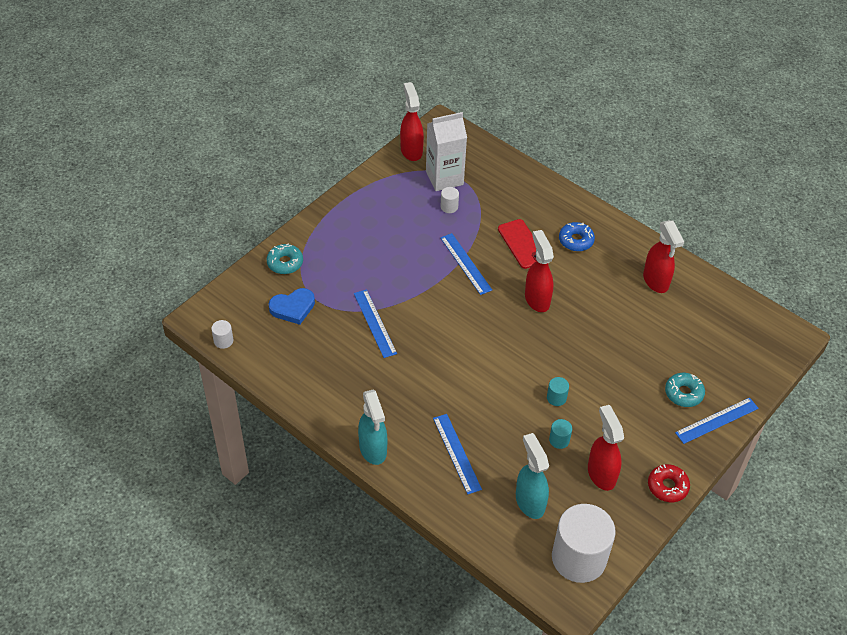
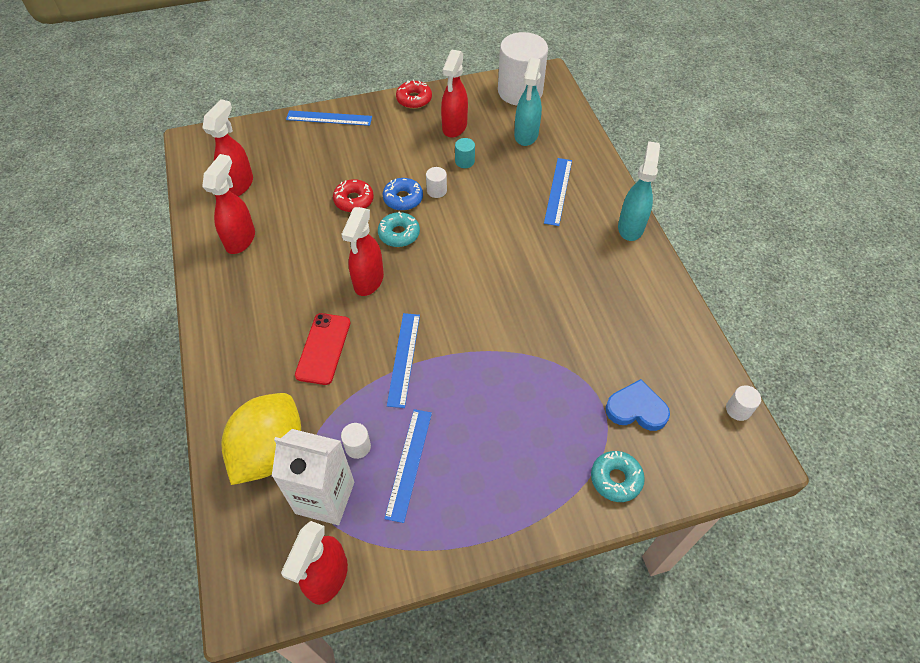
camera: 145 degrees left, 5 degrees up
blue ruler [354,289,397,358] -> blue ruler moved to [384,409,432,523]
turquoise cylinder [547,377,569,406] -> white cylinder [426,167,447,198]
blue donut [559,222,595,251] -> blue donut moved to [382,178,423,211]
turquoise donut [665,373,705,407] -> turquoise donut moved to [378,212,420,247]
none -> red spray bottle [203,99,253,196]
none -> yellow lemon [221,393,301,485]
none -> red donut [333,179,374,212]

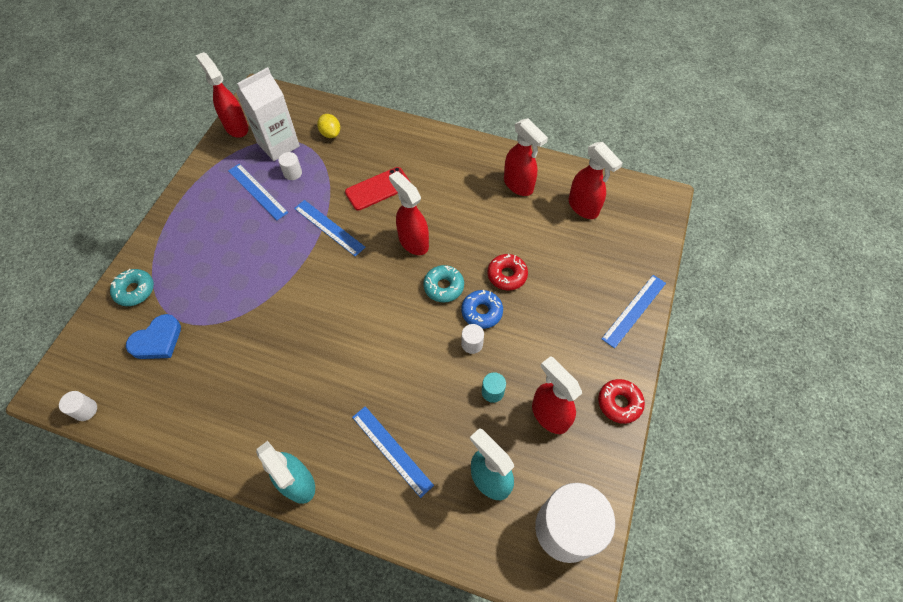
camera: 125 degrees right, 5 degrees up
yellow lemon [221,393,301,485] -> yellow lemon [317,114,340,138], size x0.45
red phone [295,313,350,385] -> red phone turned 75 degrees counterclockwise [345,167,410,211]

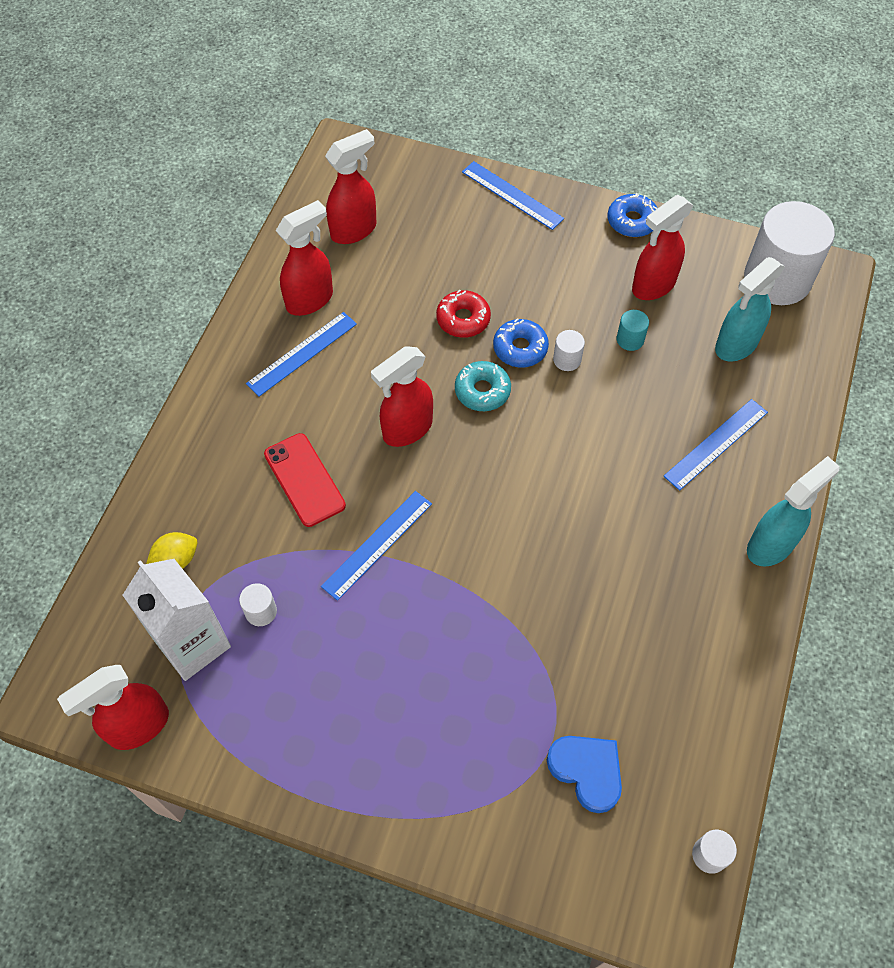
camera: 90 degrees left, 0 degrees up
turquoise donut [110,269,154,306] -> none
blue ruler [228,164,288,220] -> blue ruler moved to [246,312,357,397]
red donut [598,379,645,424] -> blue donut [608,193,658,237]

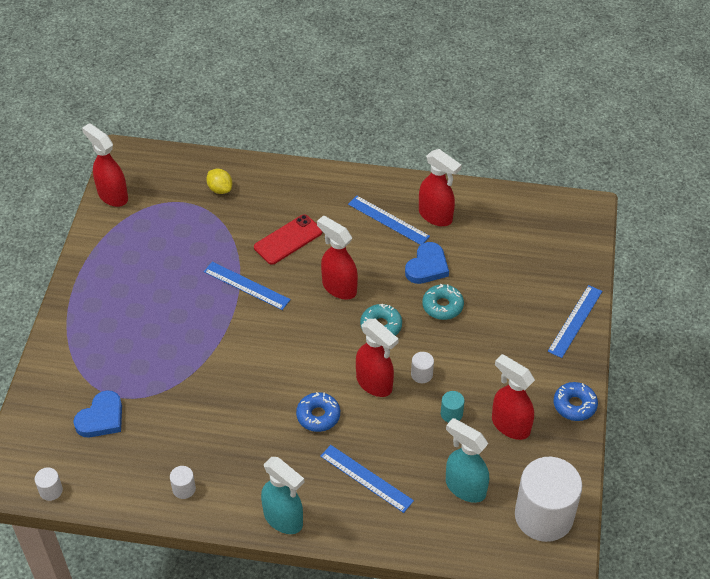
camera: 80 degrees right, 10 degrees down
white carton [123,559,231,681] -> none
white cylinder [239,583,277,626] -> white cylinder moved to [170,466,196,499]
red spray bottle [325,129,377,244] -> red spray bottle moved to [356,319,399,397]
red donut [436,290,491,338] -> turquoise donut [422,284,464,320]
blue donut [493,318,549,367] -> blue donut moved to [296,392,340,432]
none -> blue heart [405,242,449,284]

